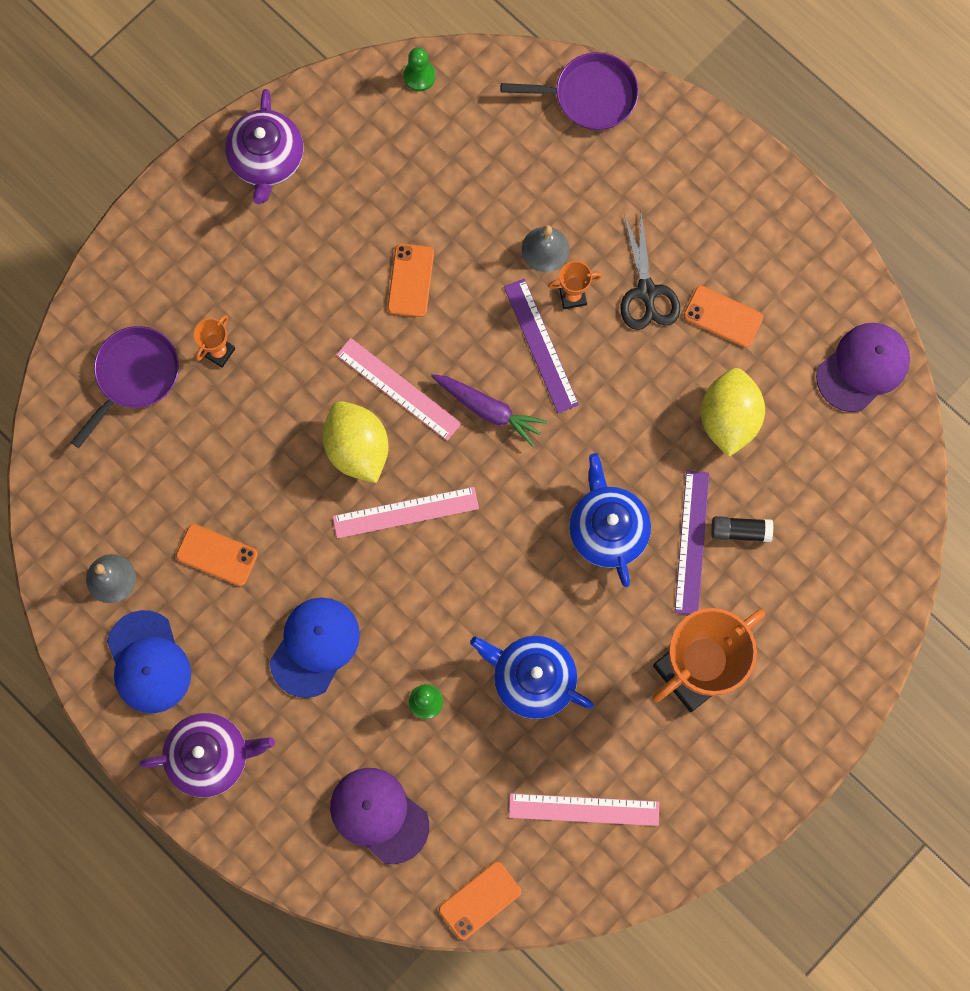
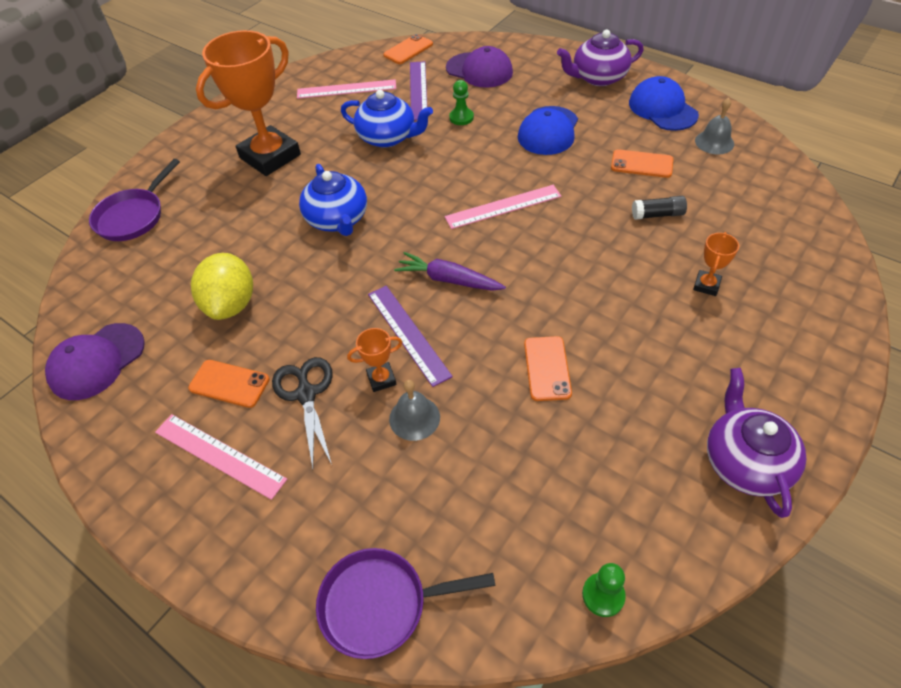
camera: 175 degrees right, 25 degrees down
purple pan [71,326,179,448] -> purple pan moved to [89,159,180,241]
yellow lemon [322,401,389,483] -> none
pink ruler [336,338,461,441] -> pink ruler moved to [155,414,287,500]
purple ruler [675,471,710,614] -> purple ruler moved to [410,61,427,121]
black glue stick [711,516,773,542] -> black glue stick moved to [632,196,687,220]

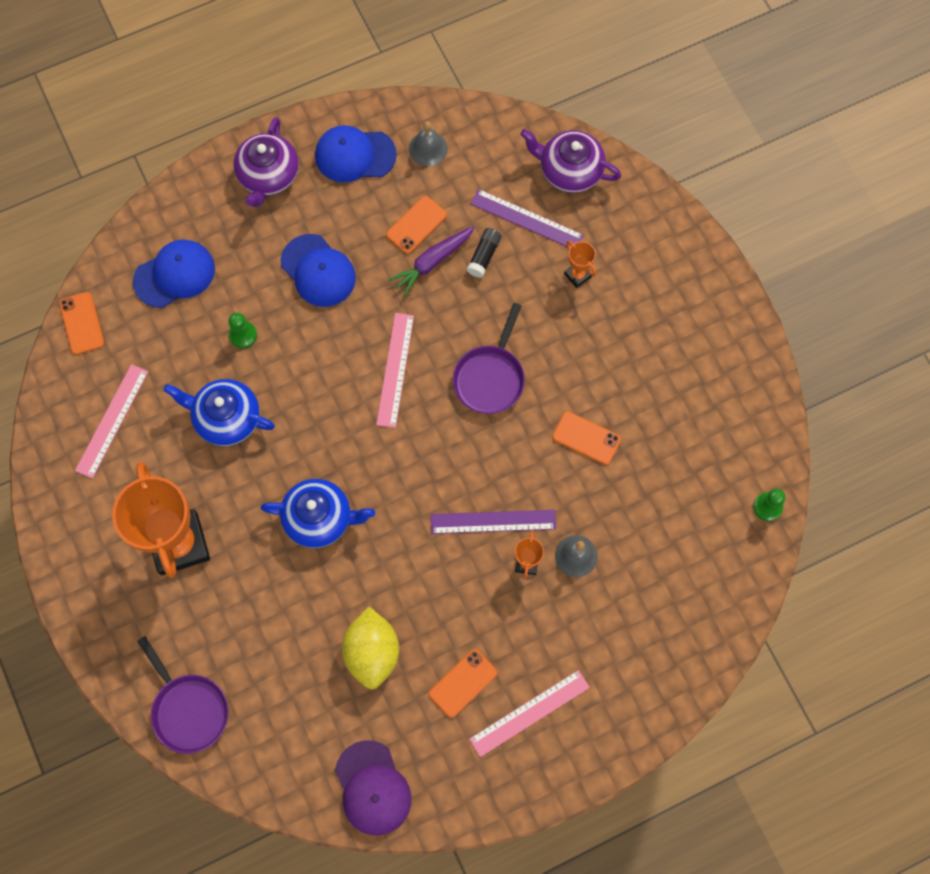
camera: 65 degrees left, 20 degrees up
yellow lemon [191,253,253,320] -> yellow lemon turned 60 degrees clockwise [342,607,399,690]
black scissors [272,357,333,469] -> none
purple pan [316,548,495,659] -> purple pan moved to [453,303,525,414]
blue teapot [341,90,433,148] -> blue teapot turned 120 degrees counterclockwise [164,379,275,446]
purple carrot [394,252,506,291] -> purple carrot moved to [388,226,475,297]
purple ruler [410,61,427,121] -> purple ruler moved to [471,189,584,247]
purple cap [446,46,513,88] -> blue cap [133,240,215,308]
purple teapot [707,368,806,518] -> purple teapot moved to [520,129,621,193]

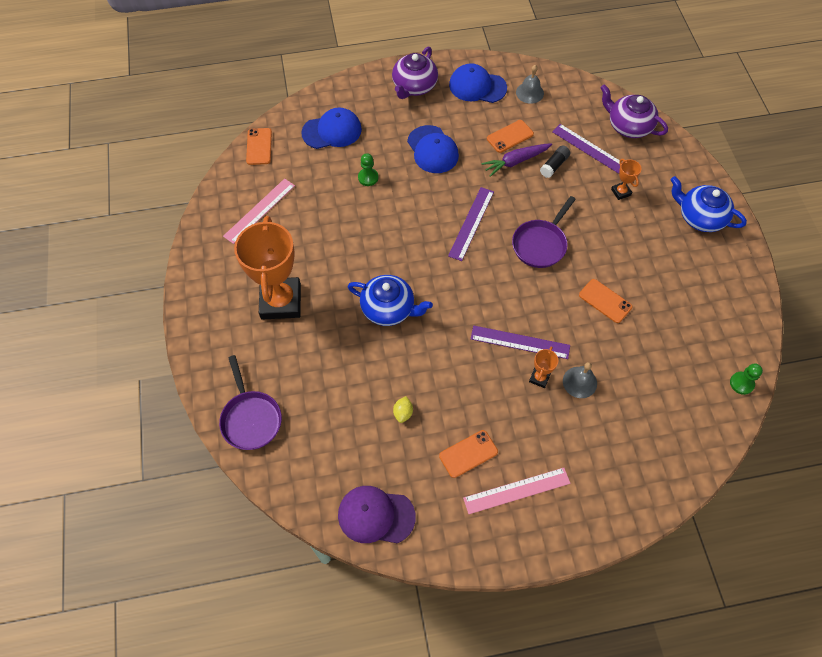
camera: 15 degrees right, 10 degrees down
blue teapot [164,379,275,446] -> blue teapot moved to [670,176,747,232]
purple cap [335,740,411,835] -> purple cap turned 105 degrees clockwise [338,486,416,544]
yellow lemon [342,607,399,690] -> yellow lemon [393,396,413,423], size x0.44
pink ruler [376,313,414,428] -> purple ruler [448,187,494,261]

